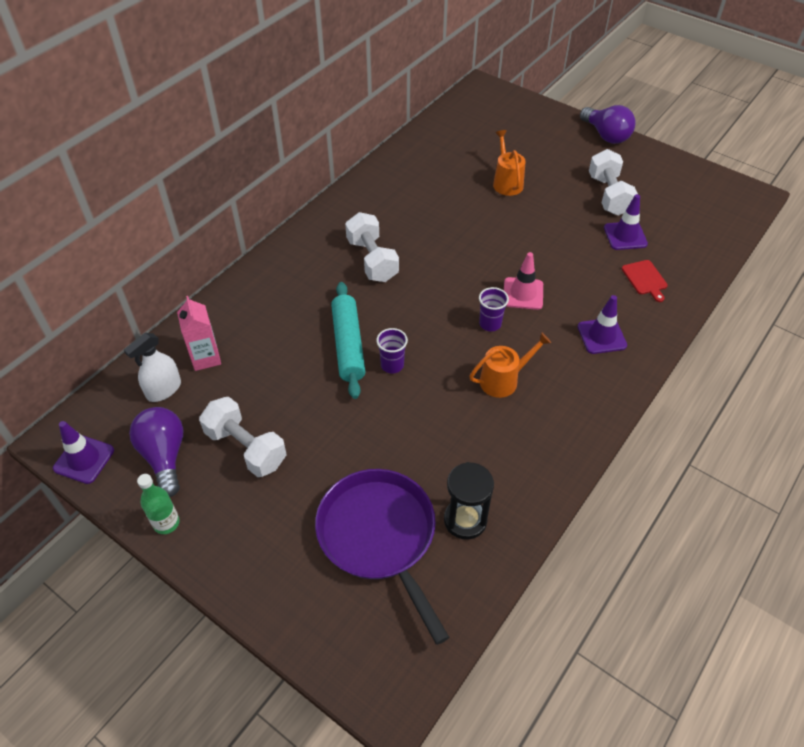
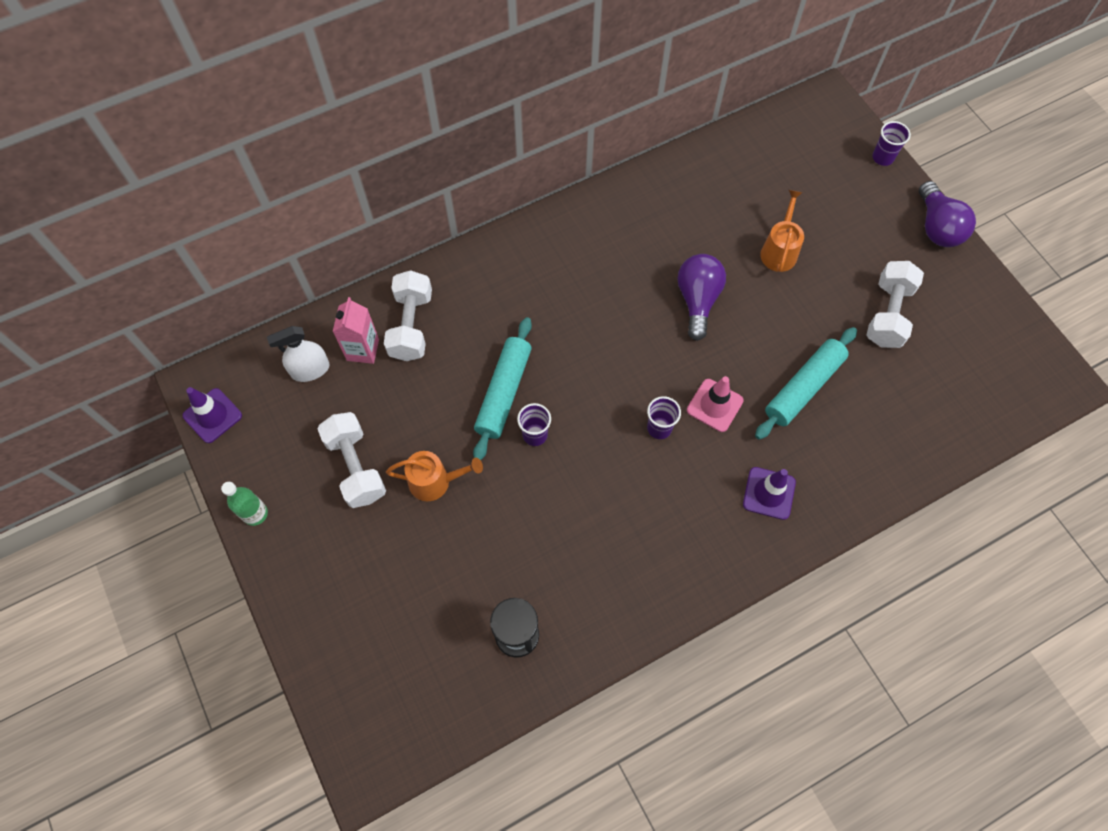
camera: 25 degrees right, 15 degrees up
purple light bulb [129,407,183,497] -> purple light bulb moved to [678,254,726,341]
purple pan [315,469,449,645] -> none
white dumbbell [345,212,399,282] -> white dumbbell moved to [384,270,432,361]
orange watering can [469,332,551,398] -> orange watering can moved to [386,451,483,502]
purple traffic cone [604,194,648,250] -> none
red cutting board [622,260,668,302] -> none
none -> turquoise rolling pin [755,327,857,440]
none -> purple cup [872,121,911,166]

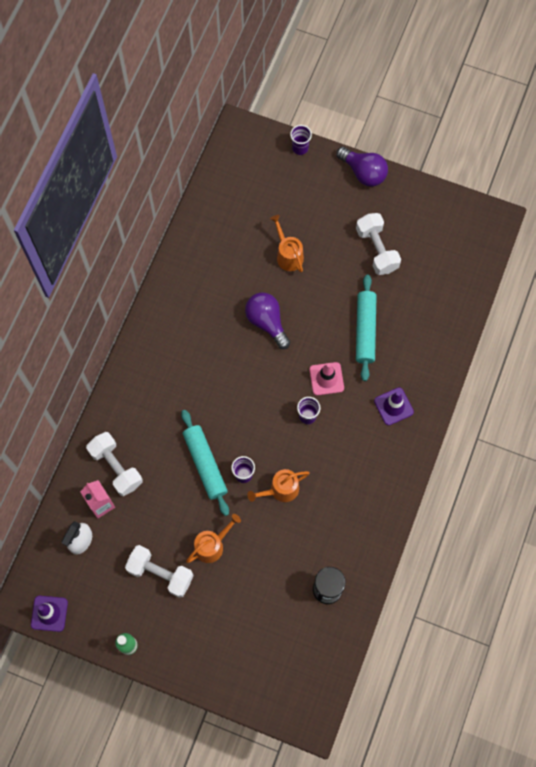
camera: 40 degrees left, 5 degrees up
none -> orange watering can [247,469,310,502]

